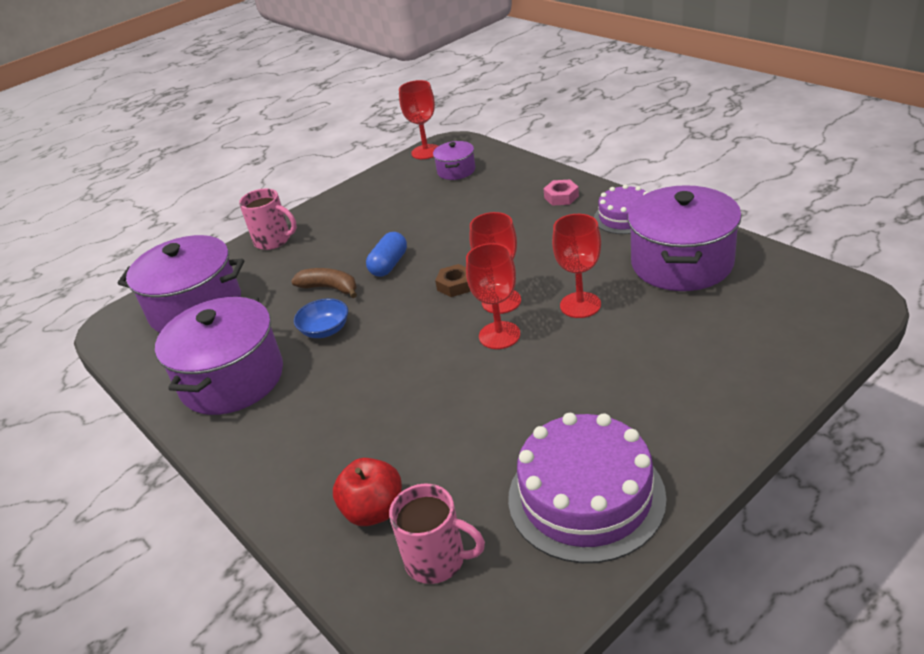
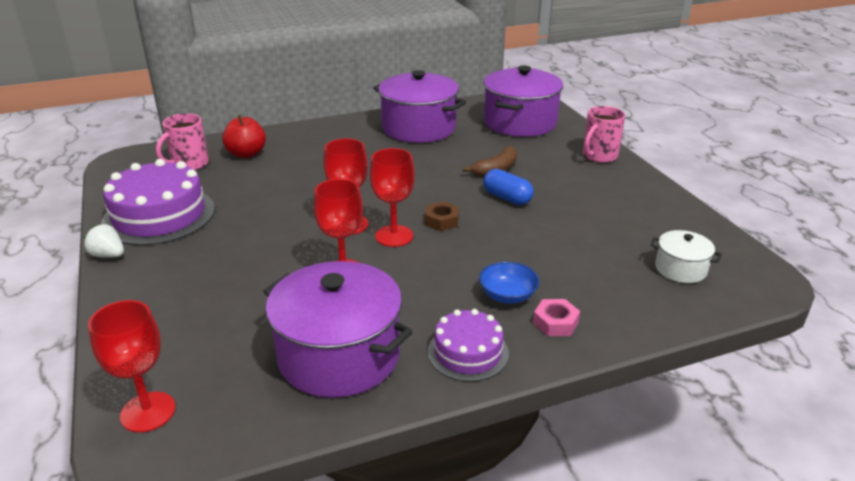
camera: 105 degrees right, 5 degrees down
blue bowl [294,298,348,338] -> blue bowl moved to [479,262,540,304]
red goblet [399,80,438,159] -> red goblet moved to [88,300,175,432]
purple pot [433,141,475,180] -> white pot [650,230,721,283]
none -> white strawberry [84,224,124,258]

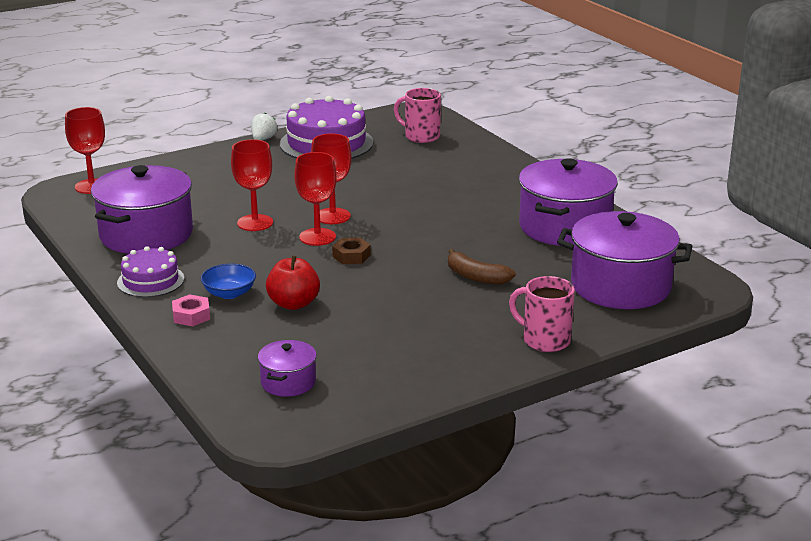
camera: 80 degrees right, 5 degrees down
red apple [222,115,266,158] -> red apple moved to [266,255,320,310]
blue capsule [483,169,534,205] -> none
white pot [650,230,721,283] -> purple pot [258,340,317,397]

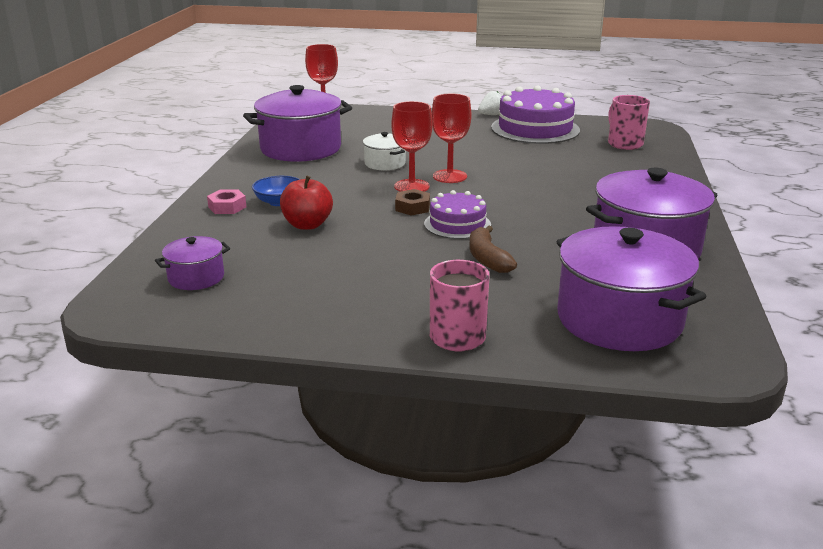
camera: 40 degrees right, 0 degrees up
purple cake [117,246,184,297] -> purple cake moved to [424,190,491,239]
red goblet [231,139,273,231] -> white pot [363,132,406,170]

